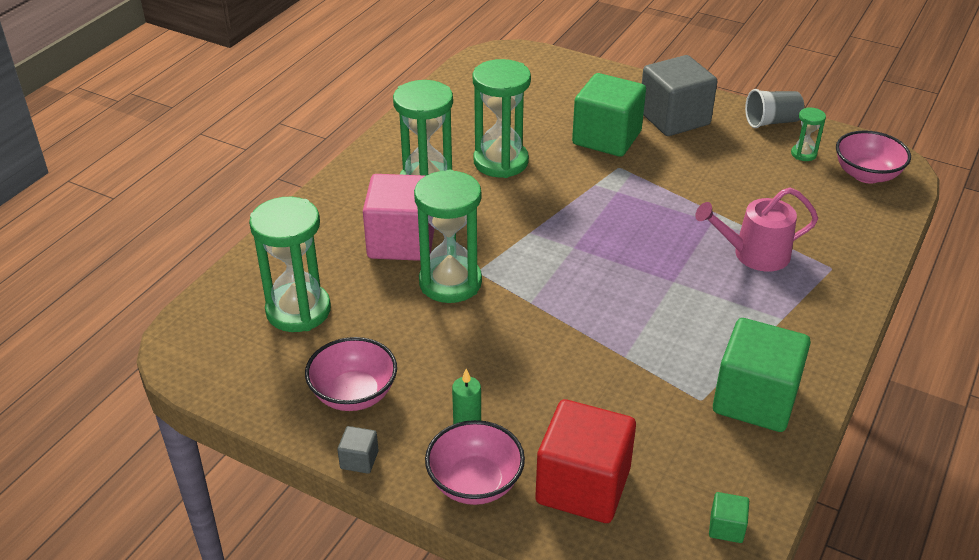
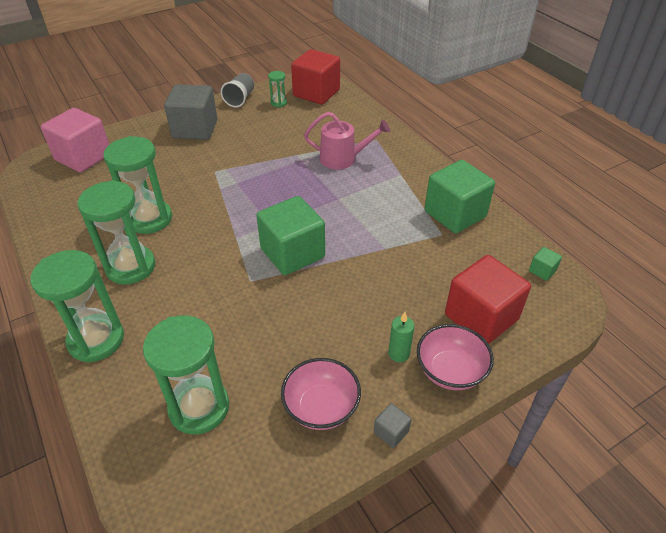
camera: 60 degrees left, 5 degrees up
pink cube [363,174,435,261] -> pink cube moved to [41,108,109,173]
green hourglass [414,170,482,303] -> green hourglass moved to [30,250,124,363]
green cube [572,73,646,157] -> green cube moved to [256,196,325,275]
pink watering can [695,187,818,272] -> pink watering can turned 105 degrees counterclockwise [304,112,390,169]
pink bowl [836,130,911,184] -> red cube [291,49,340,104]

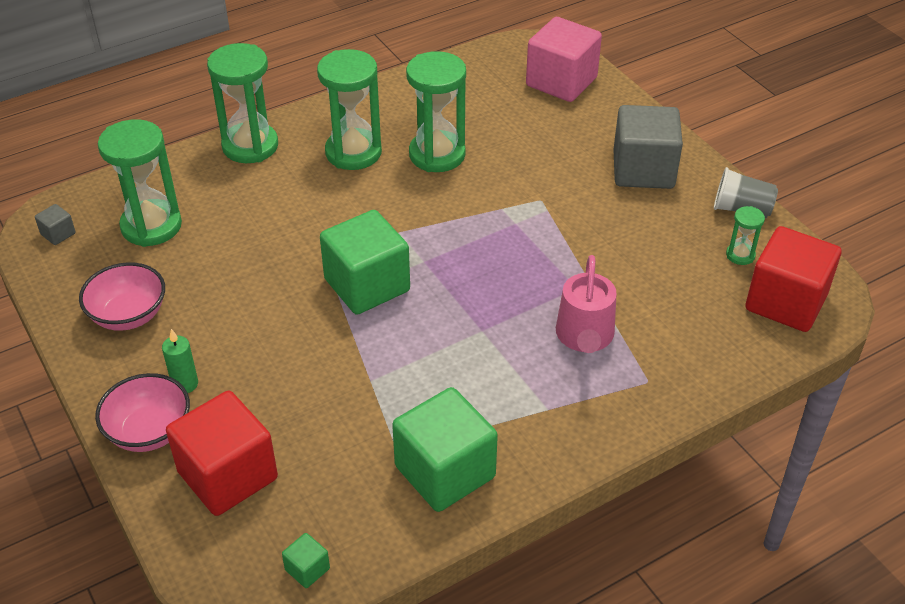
camera: 90 degrees right, 0 degrees up
grey cube [374,403,412,448] -> grey cube moved to [35,204,76,245]

